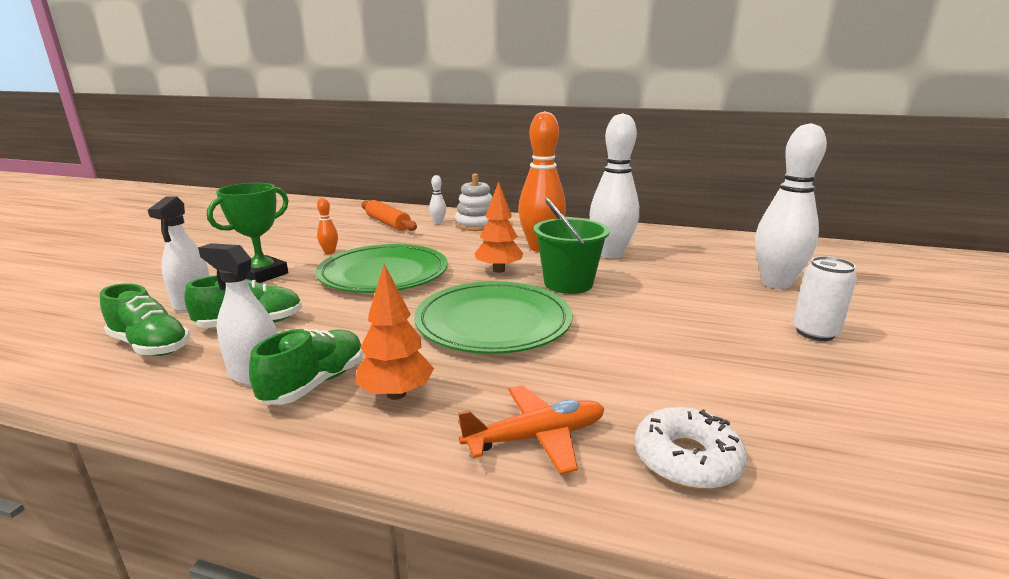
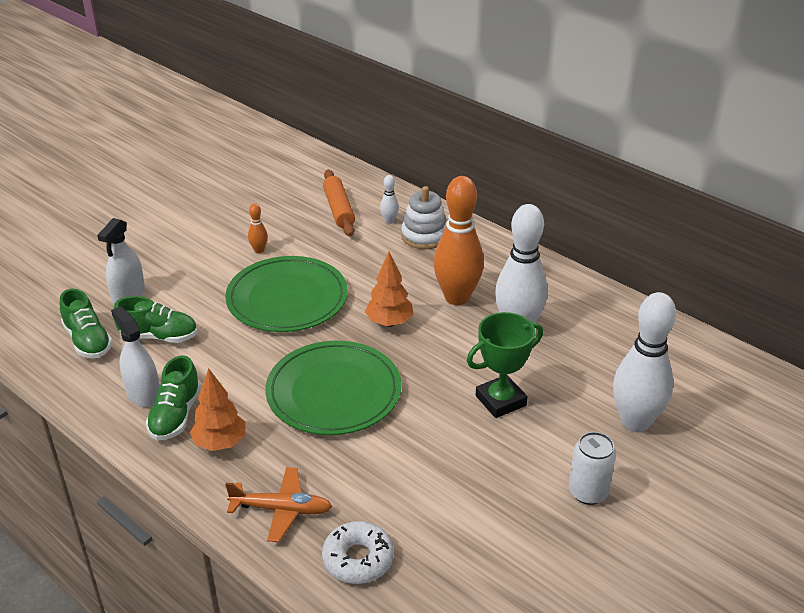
camera: 25 degrees right, 15 degrees up
green trophy [207,183,289,283] -> green trophy moved to [467,312,543,418]
green shoe [249,329,363,405] -> green shoe turned 135 degrees clockwise [146,355,201,441]
green bucket [534,198,610,294] -> none

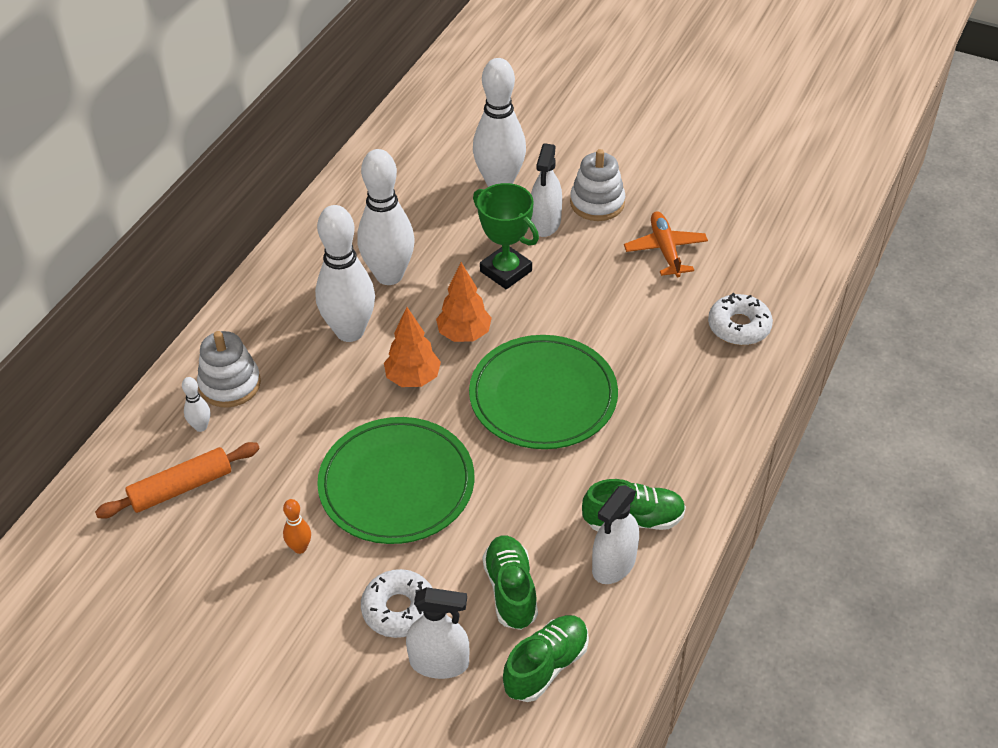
camera: 105 degrees left, 10 degrees up
orange tree [190,368,246,451] -> orange tree moved to [436,262,492,342]
orange plane [225,467,332,542] -> orange plane moved to [624,211,708,277]
orange bowling pin [433,176,484,305] -> white bowling pin [315,205,375,342]
white can [569,432,616,505] -> white stacking toy [570,149,625,221]
none -> white donut [361,569,432,638]
none -> white spray bottle [531,143,562,237]

